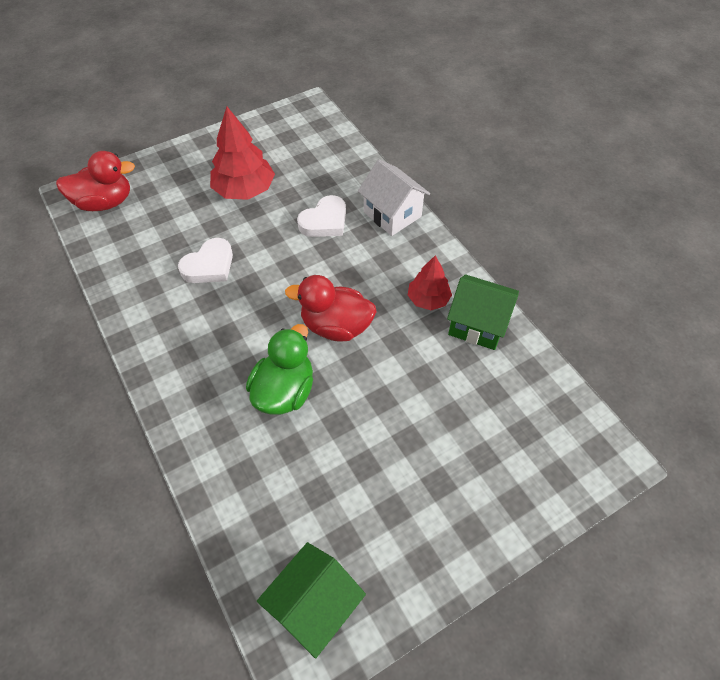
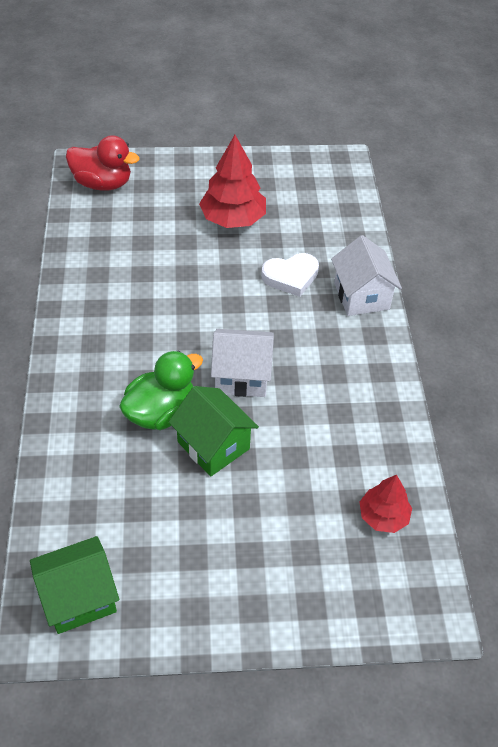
camera: 25 degrees right, 5 degrees down
white heart [178,238,233,283] -> none
red duck [285,275,376,342] -> white house [211,329,274,397]
red tree [408,255,452,310] -> red tree moved to [359,475,412,533]
green house [447,274,519,350] -> green house moved to [169,386,259,476]

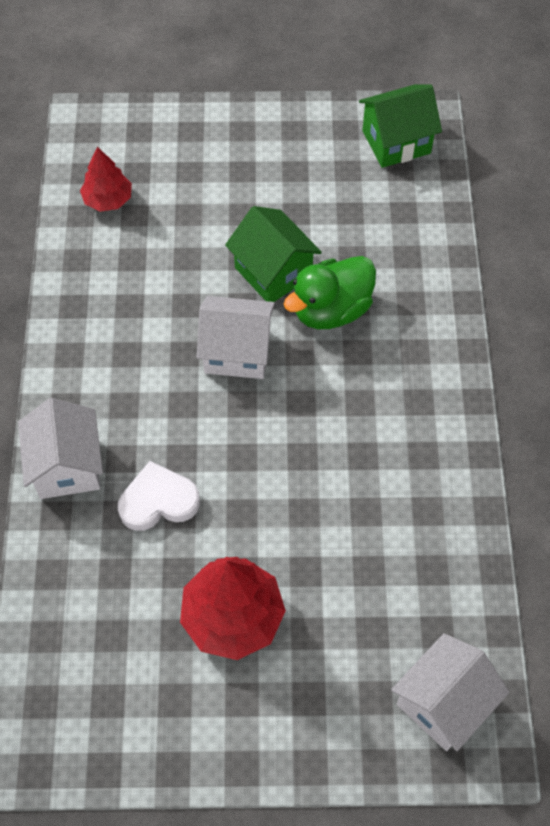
camera: 175 degrees left, 10 degrees up
red duck [66,135,140,191] -> white house [391,633,509,751]

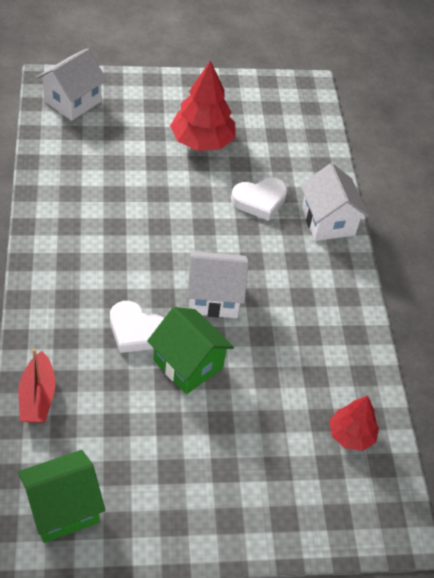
camera: 170 degrees right, 10 degrees down
green duck [284,256,376,329] -> white heart [110,301,164,353]
none -> red boat [18,349,55,423]

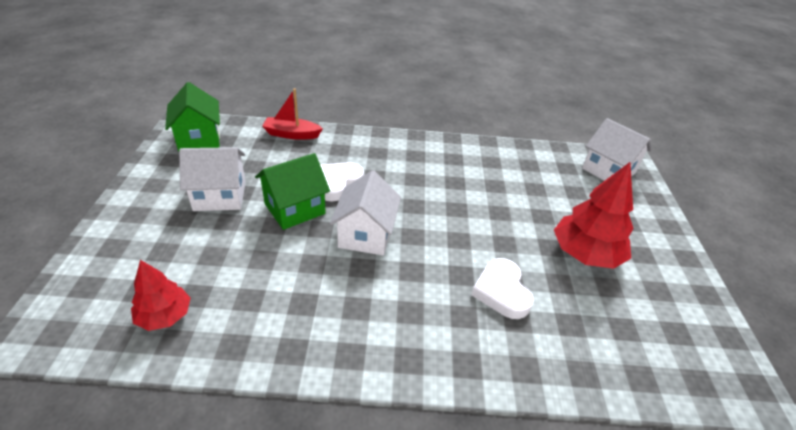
camera: 100 degrees right, 10 degrees down
white house [301,163,369,241] -> white house moved to [179,147,246,211]

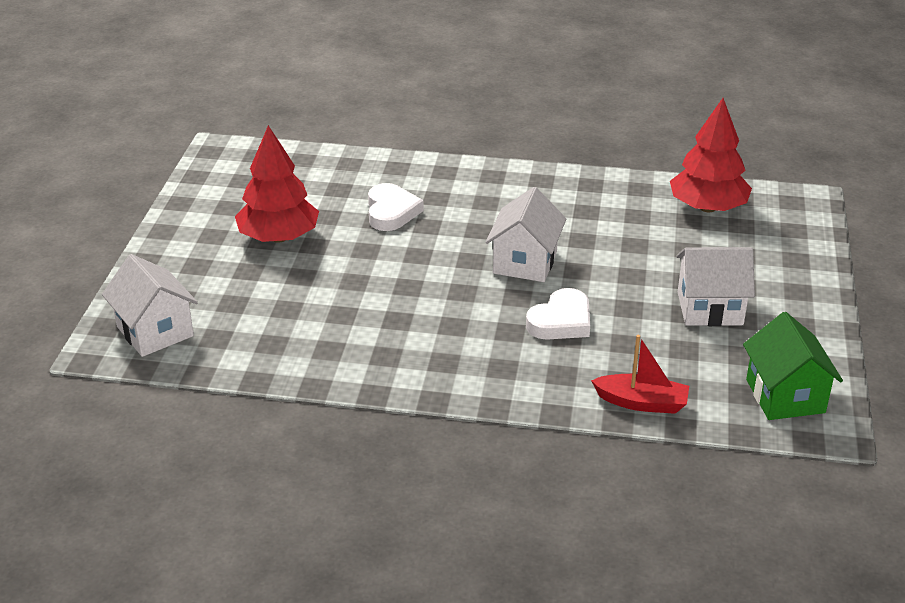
camera: 170 degrees left, 5 degrees down
red tree [131,260,191,331] -> red tree [670,98,752,212], size x1.65
green house [255,153,330,230] -> none

